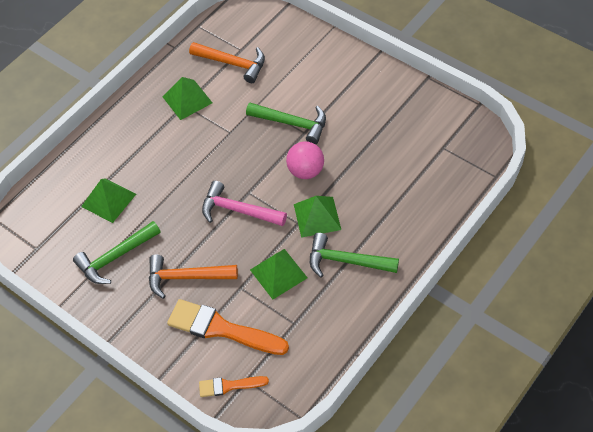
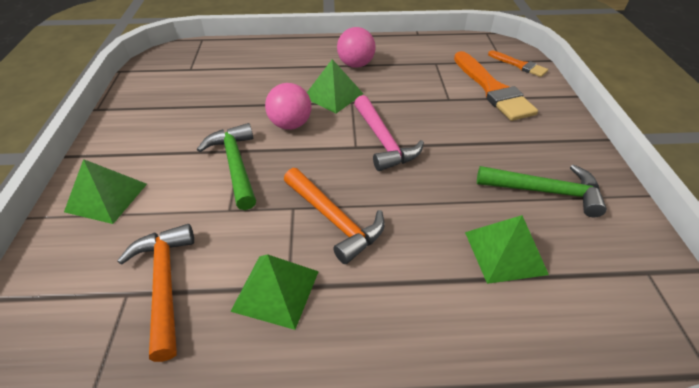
camera: 135 degrees left, 10 degrees down
orange hammer [149,255,238,299] -> orange hammer moved to [284,168,385,264]
green pyramid [250,249,308,299] -> green pyramid moved to [64,159,147,224]
green hammer [310,233,399,278] -> pink ball [337,27,375,68]

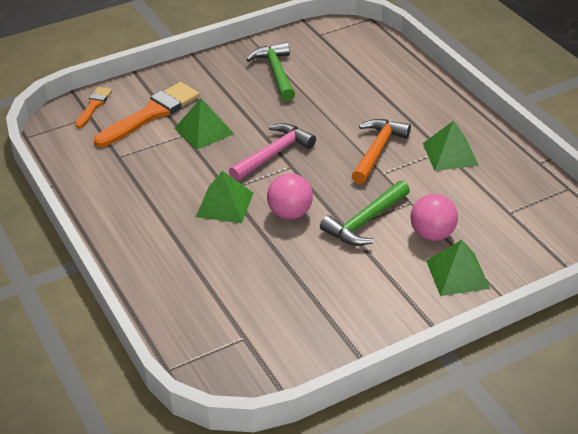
camera: 115 degrees left, 5 degrees down
orange hammer [117,224,194,362] -> none
pink ball [337,27,375,68] -> pink ball moved to [411,194,458,241]
green pyramid [465,215,549,284] -> green pyramid moved to [174,98,234,150]

